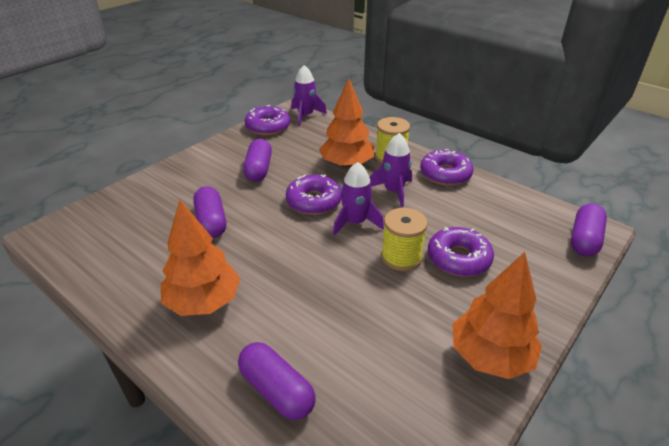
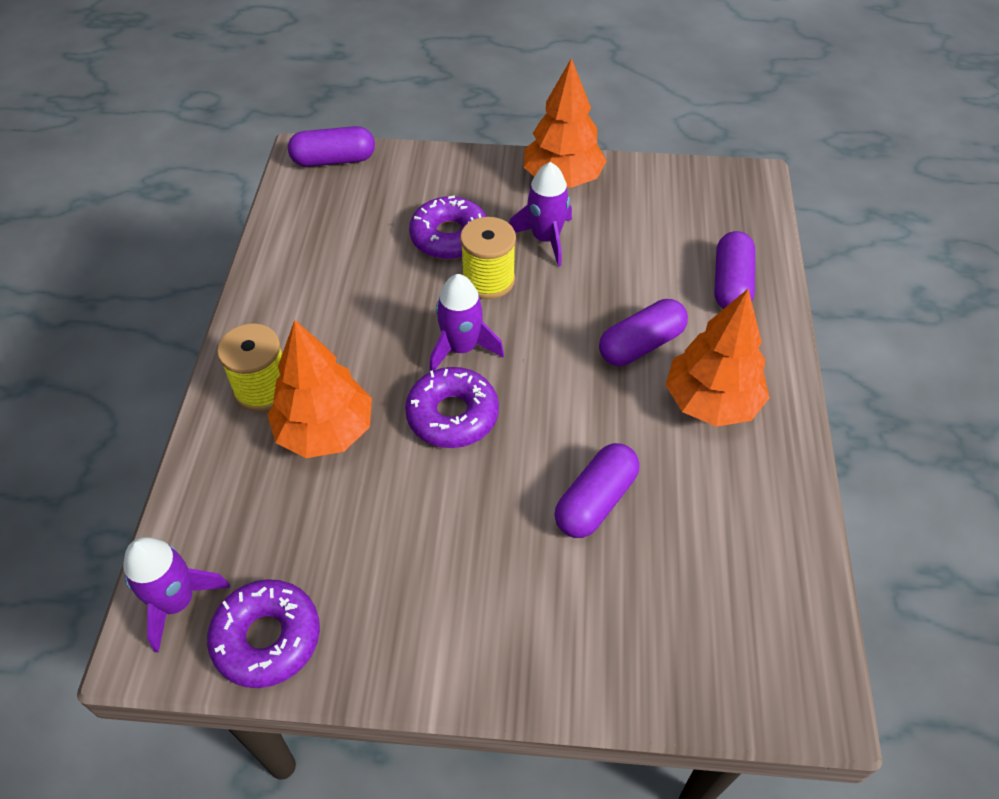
camera: 125 degrees left, 15 degrees up
purple capsule [243,139,272,182] -> purple capsule moved to [599,299,688,366]
purple rocket [370,133,412,207] -> purple rocket moved to [509,162,572,266]
purple donut [420,149,474,186] -> none

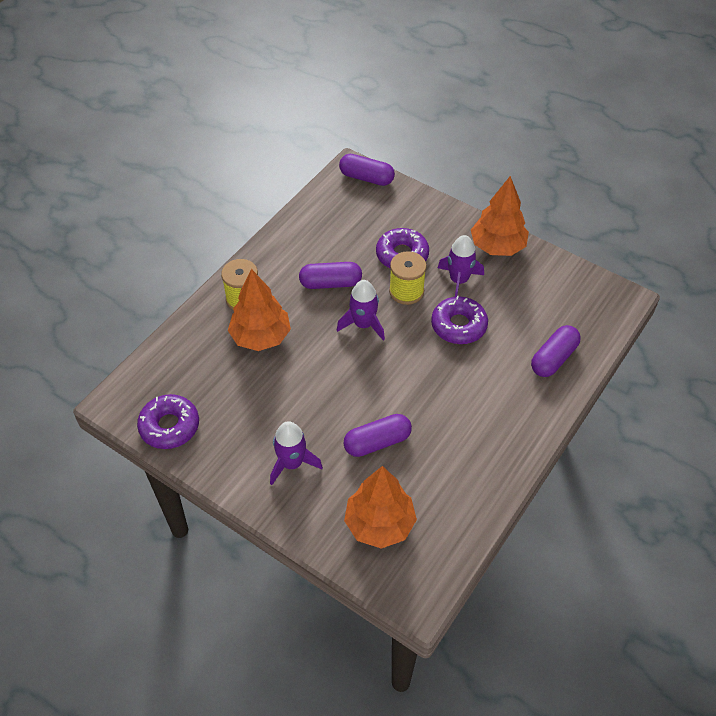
camera: 30 degrees right, 0 degrees up
purple rocket [123,537,230,653] -> purple rocket moved to [270,421,323,485]
purple donut [405,367,499,448] -> purple donut moved to [431,296,488,344]
purple capsule [599,299,688,366] -> purple capsule moved to [299,262,362,289]
orange tree [665,289,770,427] -> orange tree moved to [344,466,417,549]

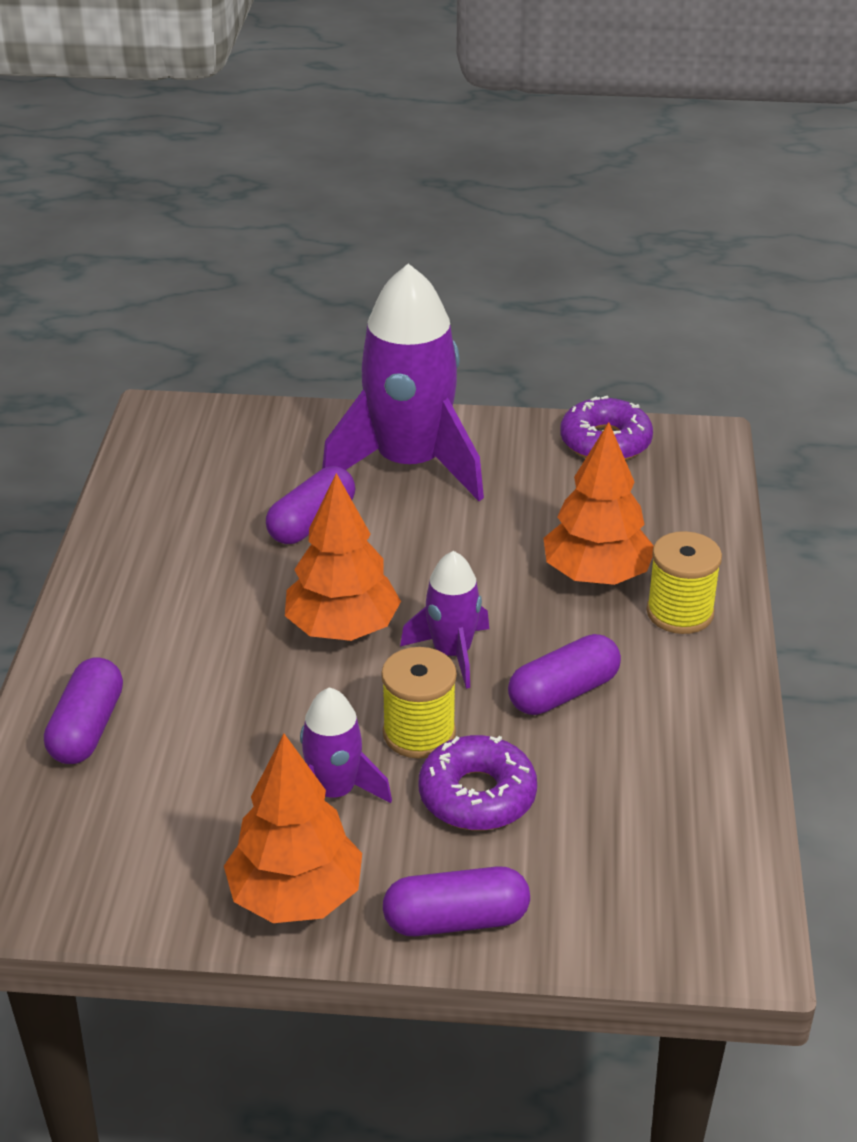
camera: 150 degrees right, 15 degrees down
purple rocket [270,421,323,485] -> purple rocket [322,263,484,501], size x1.98
purple capsule [339,154,395,186] -> purple capsule moved to [383,866,530,936]
orange tree [344,466,417,549] -> orange tree moved to [285,473,401,641]
purple donut [431,296,488,344] -> none

